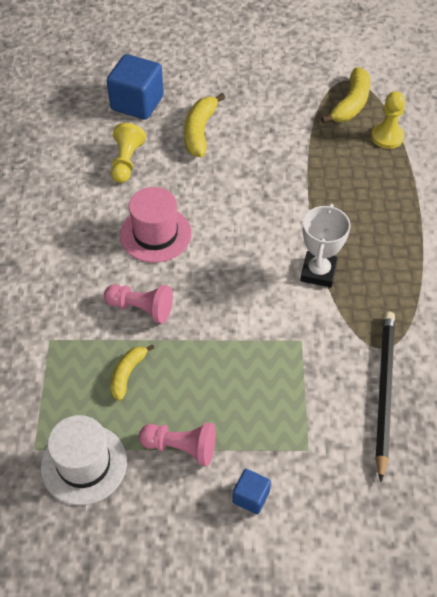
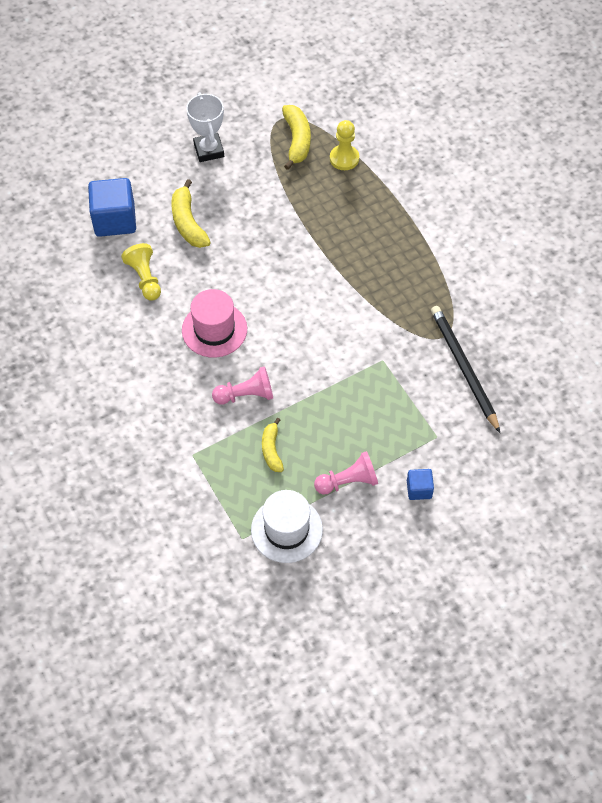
camera: 30 degrees left, 5 degrees up
white trophy [300,204,351,287] -> white trophy moved to [186,92,224,162]

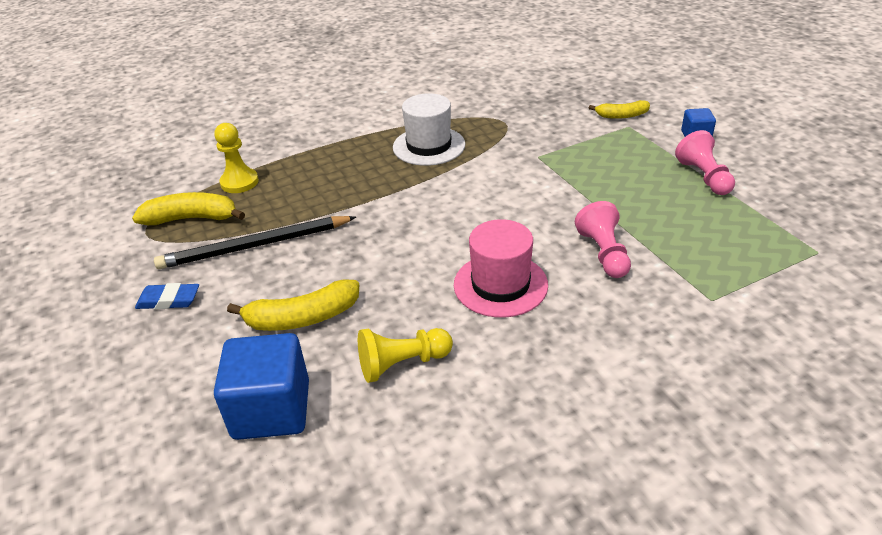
camera: 85 degrees left, 20 degrees down
white trophy [186,92,224,162] -> blue eraser [135,283,199,309]
white hat [251,490,323,563] -> white hat moved to [393,93,465,166]
yellow banana [262,418,284,472] -> yellow banana moved to [589,100,650,119]
black pencil [431,306,500,433] -> black pencil moved to [154,216,356,269]

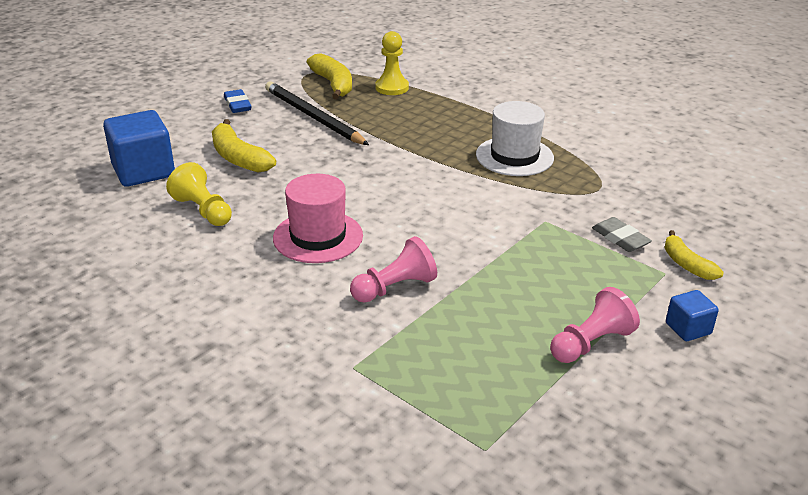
camera: 65 degrees right, 5 degrees down
none -> grey eraser [592,217,652,252]

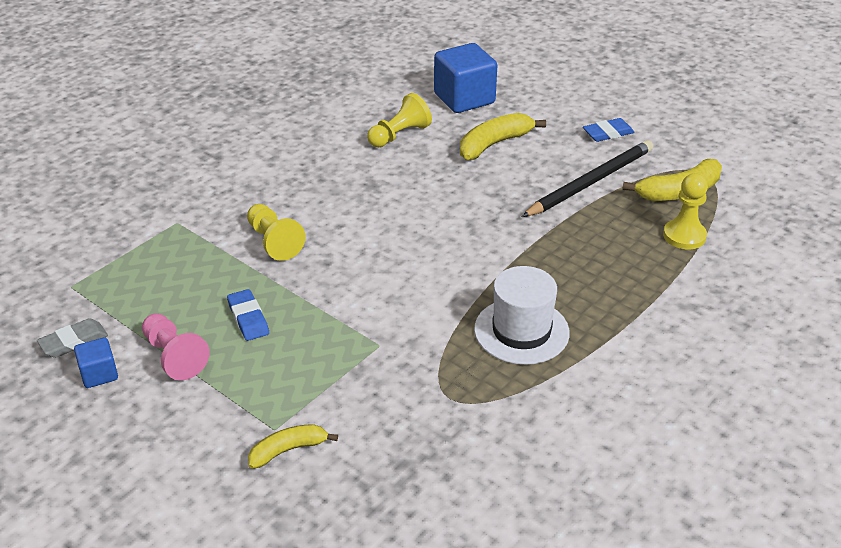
camera: 90 degrees right, 5 degrees up
pink hat [273,174,363,263] -> none
pink pawn [350,236,437,303] -> yellow pawn [247,204,306,261]
grey eraser [592,217,652,252] -> grey eraser moved to [37,318,108,358]
blue cube [666,290,719,341] -> blue cube moved to [74,338,118,388]
none -> blue eraser [227,289,269,341]

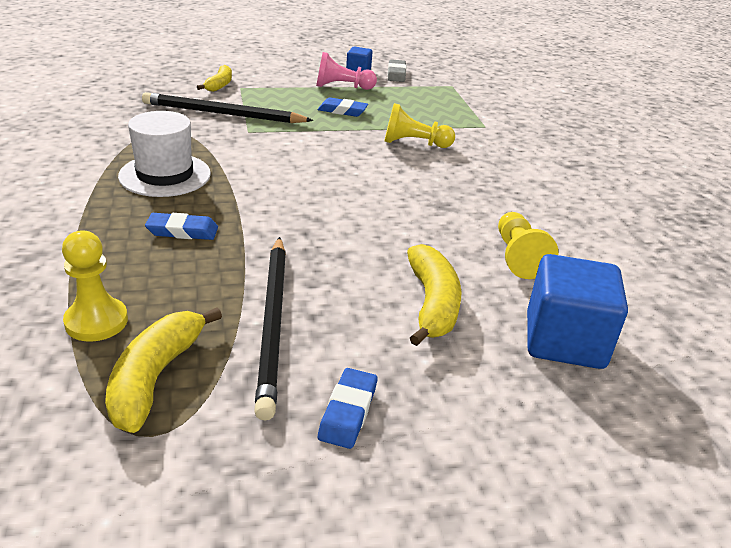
camera: 125 degrees right, 5 degrees down
none -> black pencil [142,92,313,123]
none -> blue eraser [145,213,218,240]

